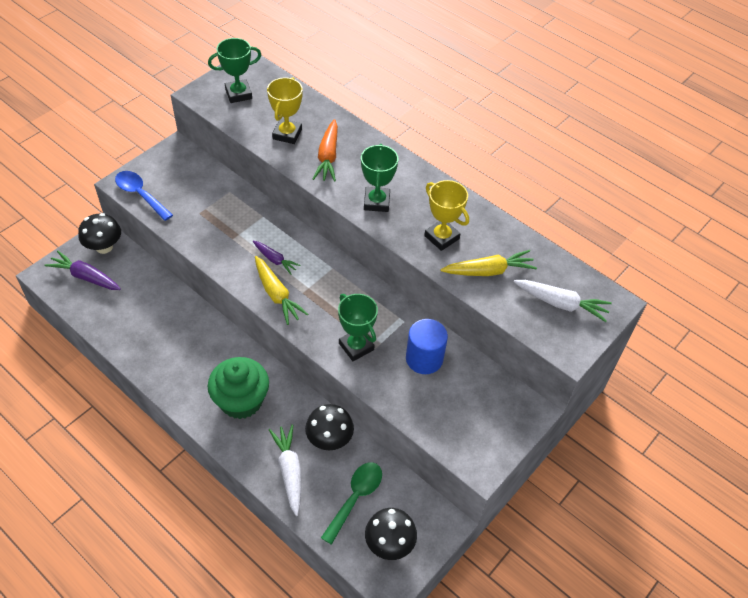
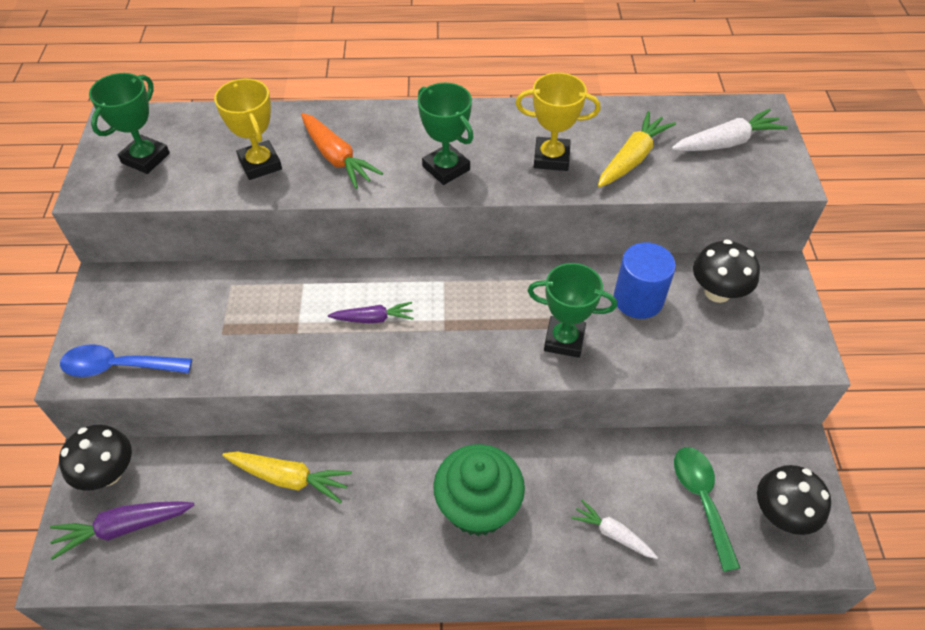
camera: 40 degrees left, 0 degrees up
yellow carrot [255,256,308,325] -> yellow carrot moved to [222,451,352,503]
white carrot [269,424,301,516] -> white carrot [571,500,658,559], size x0.65
black mushroom [305,404,354,450] -> black mushroom moved to [693,239,760,303]

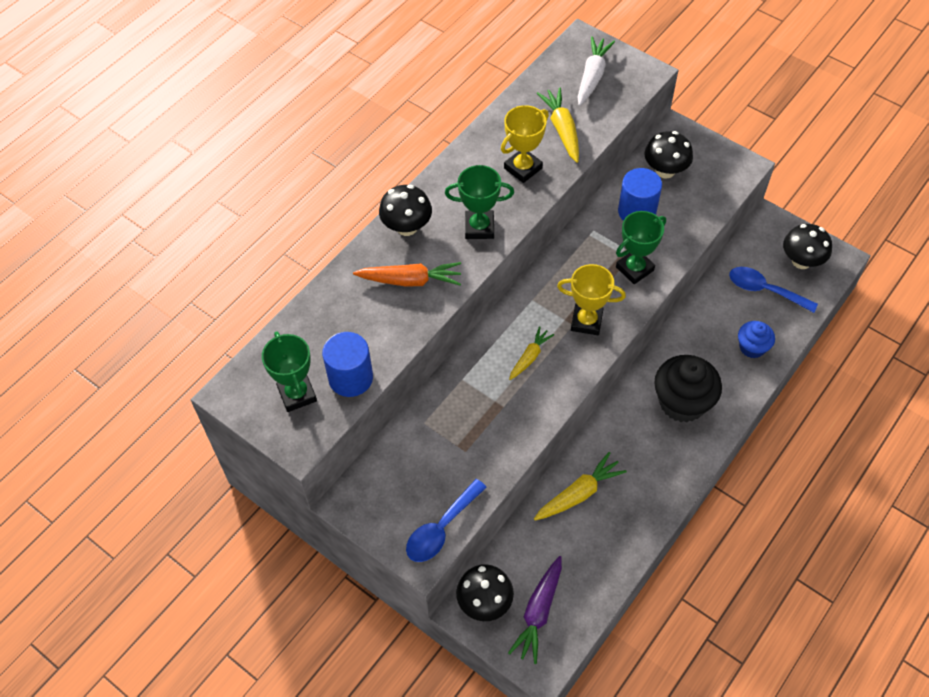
camera: 50 degrees left, 5 degrees up
yellow trophy [214,79,282,180] -> yellow trophy moved to [557,264,626,335]
purple carrot [328,302,413,323] -> yellow carrot [509,326,554,380]
green cupcake [433,444,525,536] -> black cupcake [654,355,722,422]
white carrot [571,500,658,559] -> blue cupcake [738,321,775,358]
green spoon [674,447,740,572] -> blue spoon [729,267,818,313]
none -> blue cylinder [322,332,373,397]
none -> black mushroom [379,185,432,236]

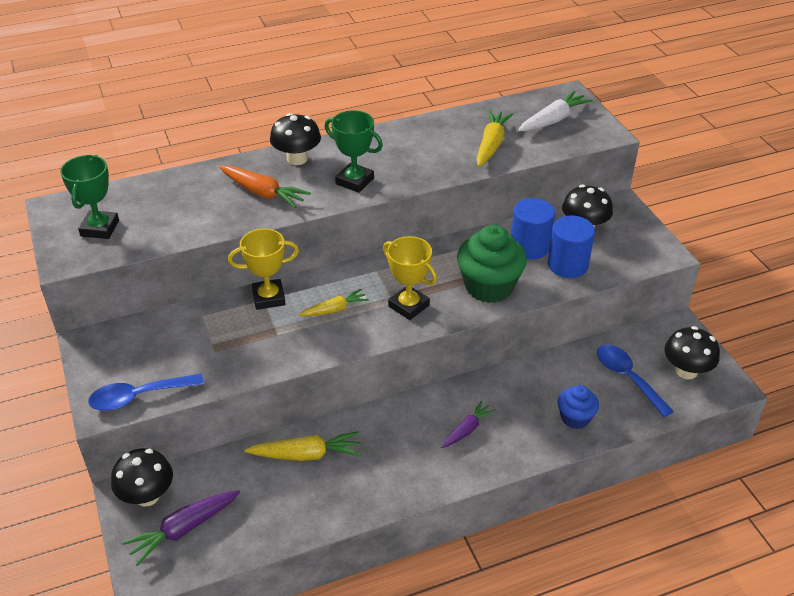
camera: 30 degrees right, 15 degrees down
blue cylinder [322,332,373,397] -> blue cylinder moved to [548,215,595,278]
yellow trophy [501,105,549,183] -> yellow trophy moved to [228,228,299,310]
green trophy [616,211,666,284] -> green cupcake [457,225,527,303]
black cupcake [654,355,722,422] -> purple carrot [441,401,496,448]

